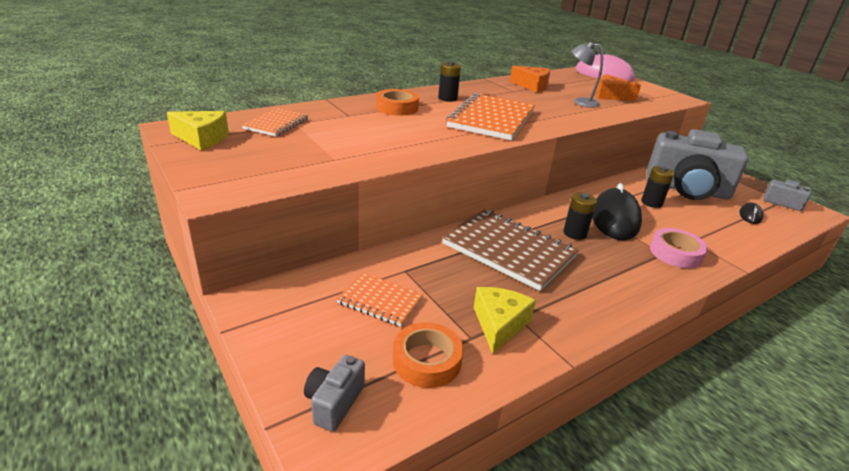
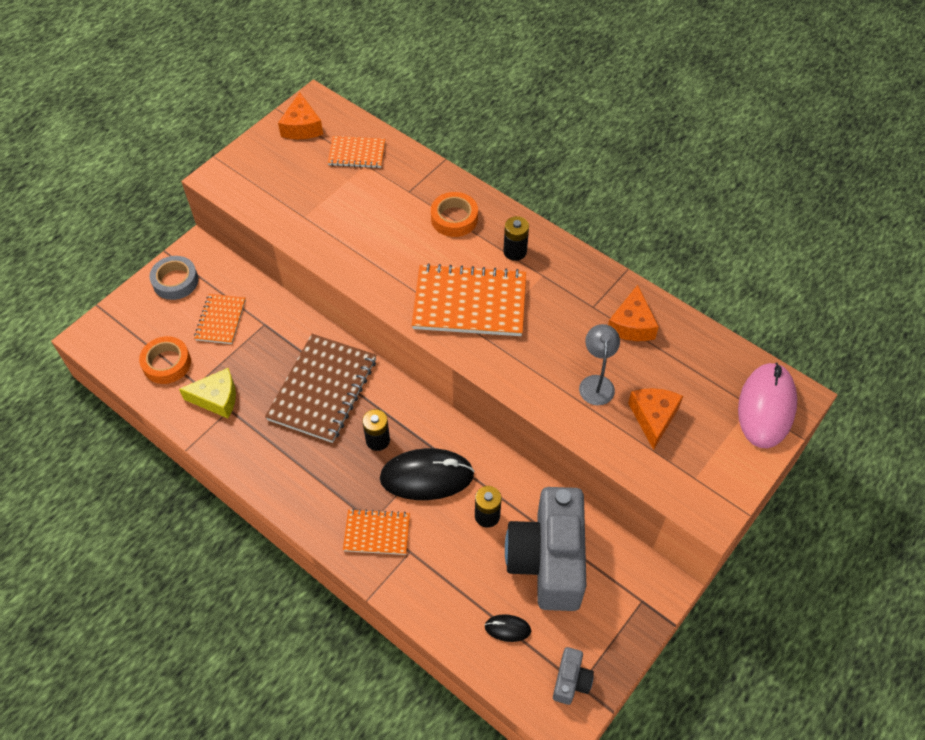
camera: 75 degrees right, 25 degrees up
yellow cheese [167,111,229,150] -> orange cheese [278,92,323,139]
grey camera [304,355,365,432] -> none
pink tape [650,228,708,268] -> orange notebook [343,509,410,555]
none -> grey tape [149,256,199,300]

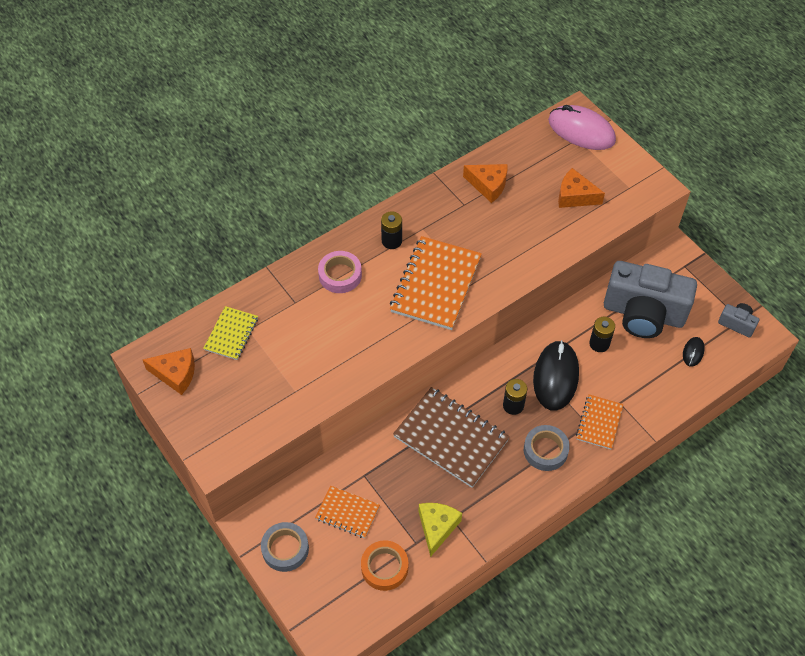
camera: 75 degrees left, 0 degrees up
orange notebook [328,136,385,168] -> yellow notebook [203,306,258,360]
orange tape [431,192,478,237] -> pink tape [318,251,362,293]
grey lamp [579,324,620,405] -> none
none -> grey tape [524,425,570,471]

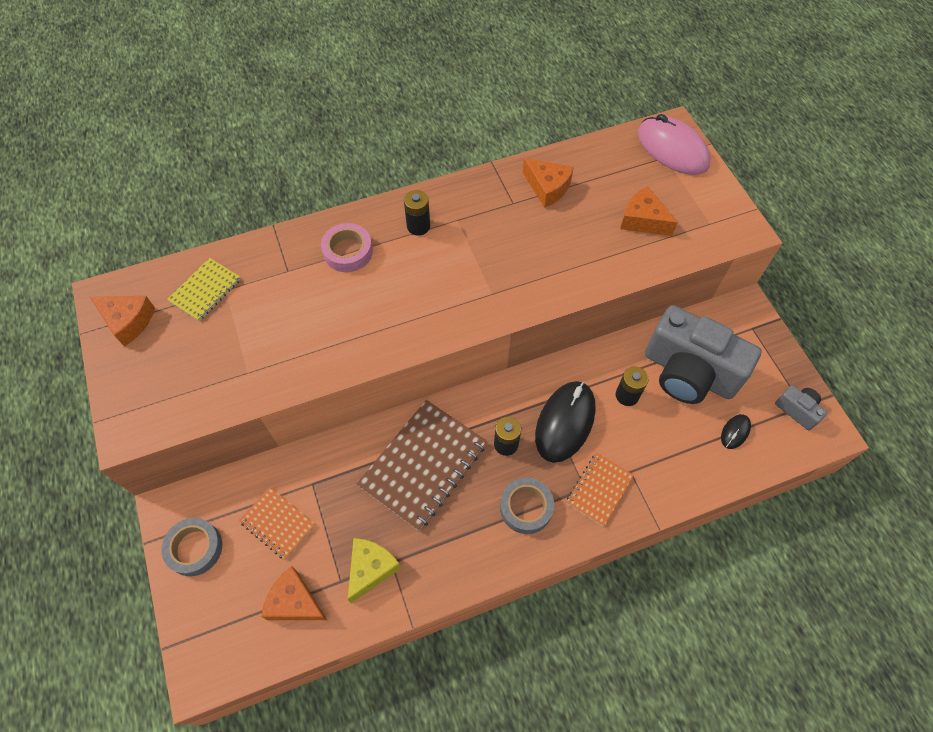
camera: 15 degrees right, 5 degrees up
orange tape [361,540,408,591] -> orange cheese [261,566,327,620]
orange notebook [390,236,482,330] -> none
brown notebook [393,387,510,488] -> brown notebook turned 75 degrees clockwise [357,400,487,531]

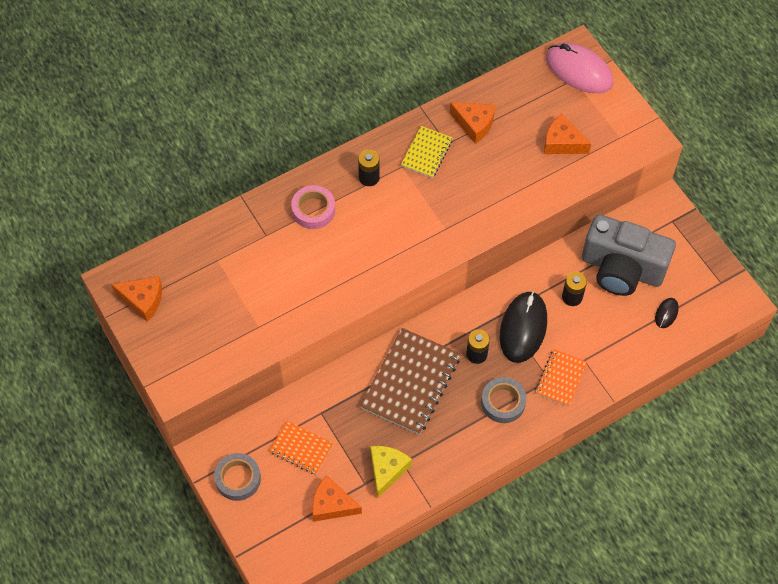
camera: 10 degrees left, 0 degrees up
yellow notebook [167,258,241,321] -> yellow notebook moved to [401,126,453,178]
grey camera [775,385,827,430] -> none

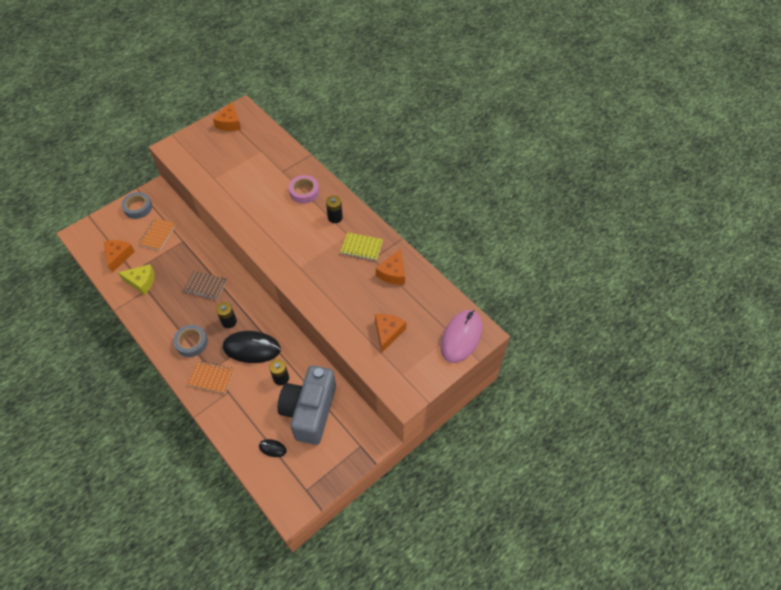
camera: 80 degrees right, 5 degrees down
brown notebook [360,328,461,435] -> brown notebook [184,271,227,300], size x0.55

